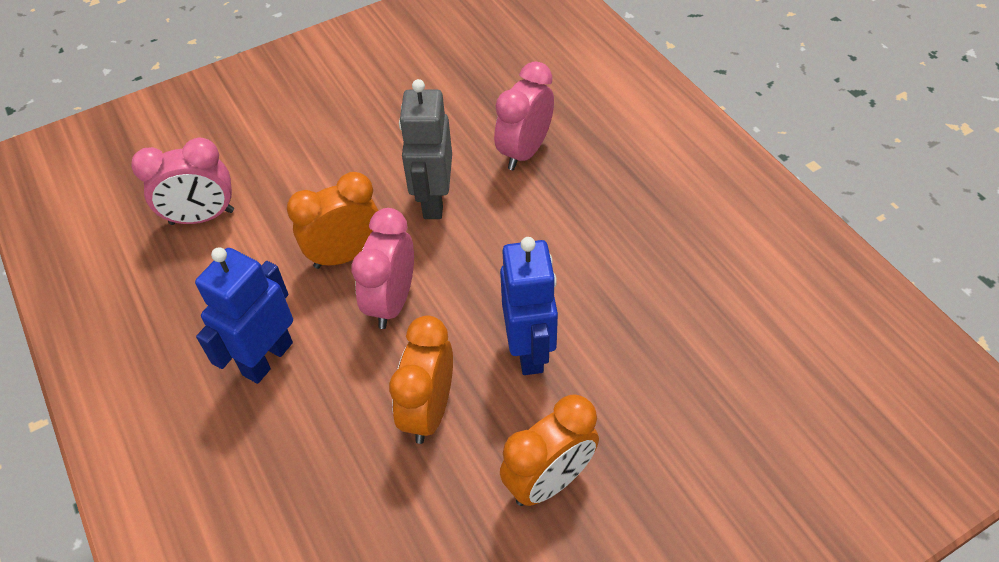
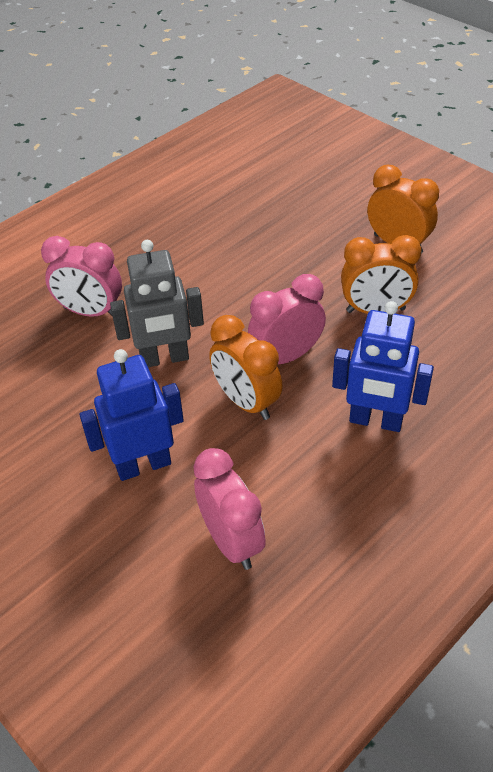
camera: 105 degrees left, 5 degrees down
pink clock [352,208,414,329] -> pink clock turned 150 degrees clockwise [248,274,326,364]
blue robot [500,237,558,375] -> blue robot moved to [79,349,184,481]

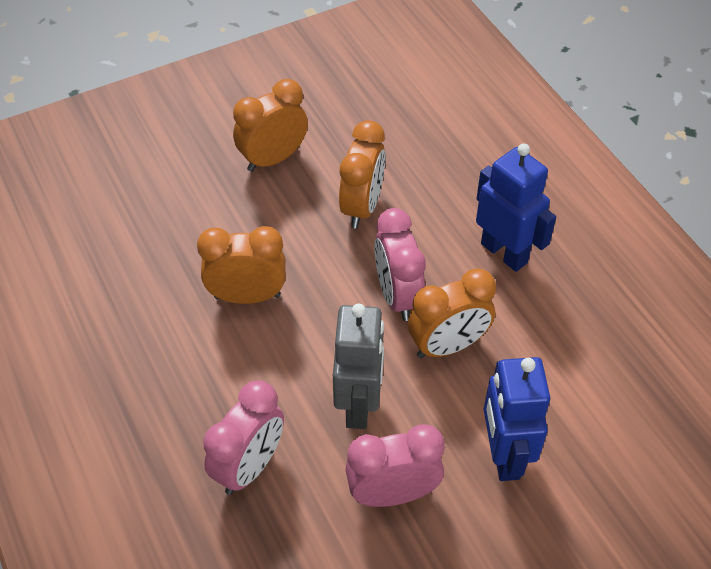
camera: 75 degrees left, 5 degrees up
pink clock [193,448,266,570] -> pink clock moved to [345,424,445,507]
blue robot [332,301,434,432] -> blue robot turned 75 degrees counterclockwise [476,144,556,272]
none -> orange clock [197,226,286,304]

